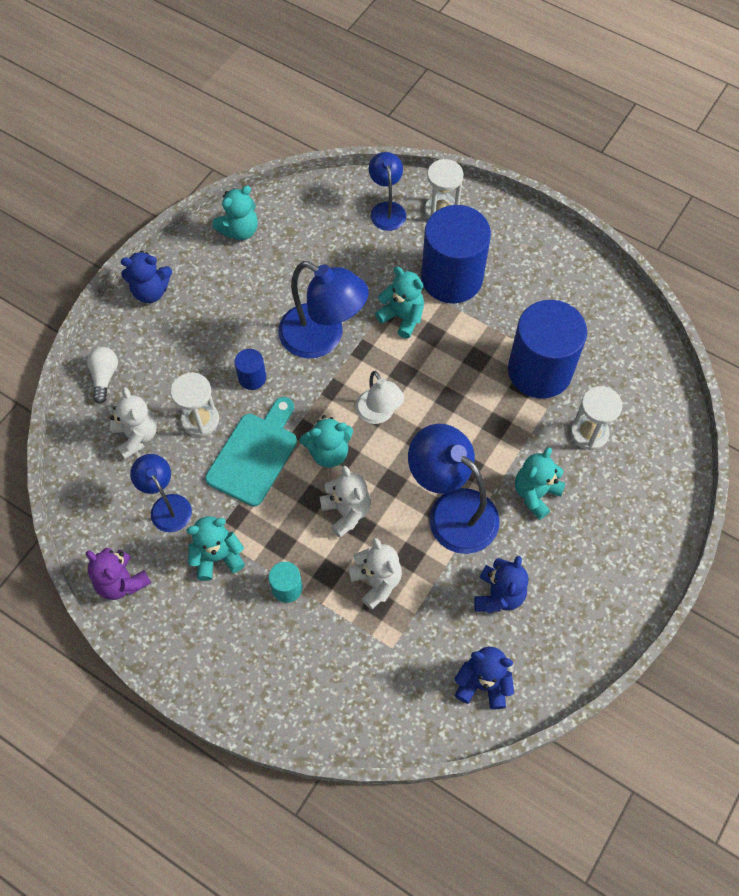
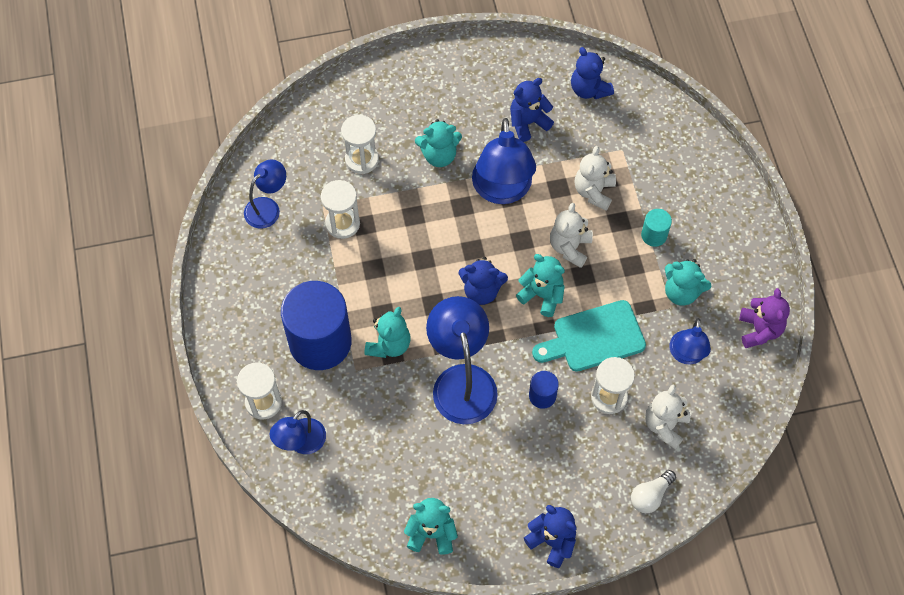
camera: 135 degrees left, 0 degrees up
white lamp [355,371,404,424] -> blue teddy bear [458,257,508,305]
turquoise teddy bear [375,267,424,339] -> turquoise teddy bear turned 150 degrees counterclockwise [364,307,411,358]
blue cylinder [508,300,587,399] -> white hourglass [321,180,360,239]
none -> blue lamp [244,159,286,229]

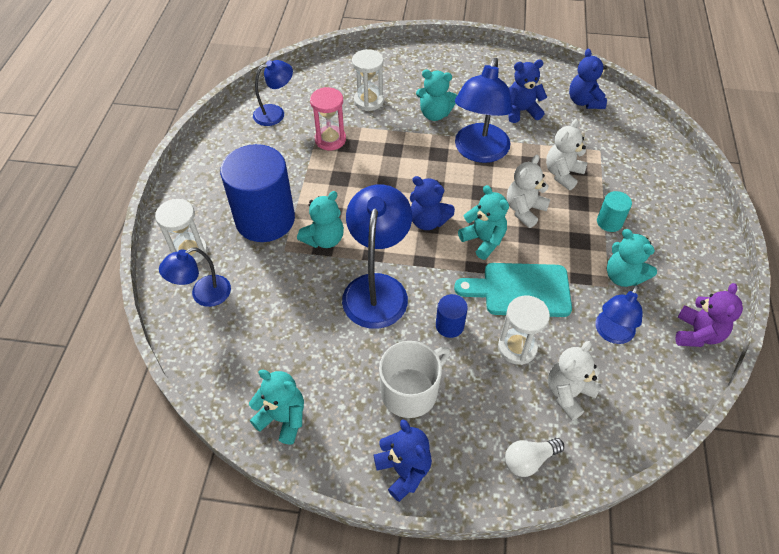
camera: 20 degrees right, 10 degrees down
white hourglass [321,180,360,239] -> pink hourglass [310,87,346,150]
none -> white mug [379,341,450,418]

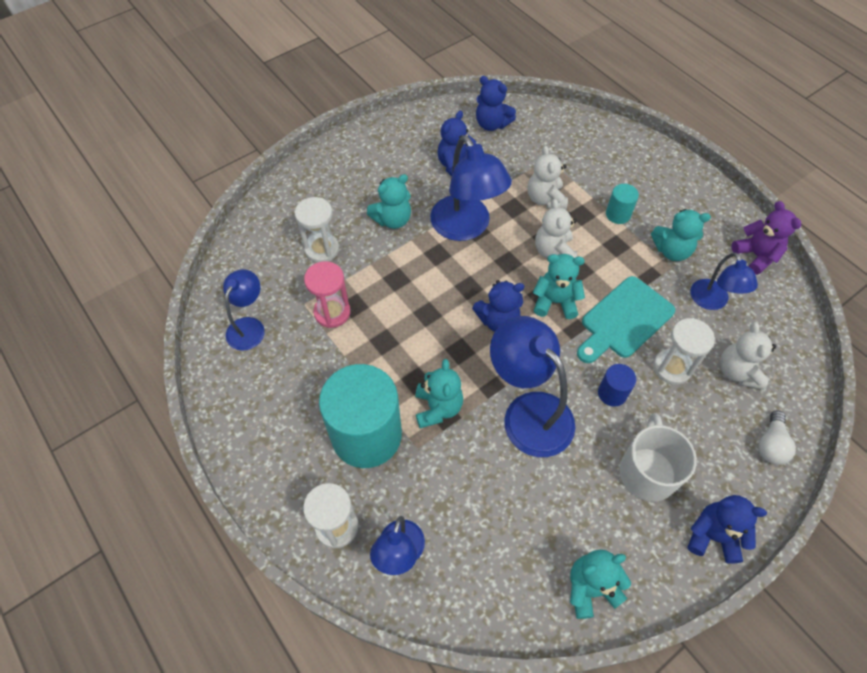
camera: 45 degrees left, 5 degrees up
blue cylinder [220,144,295,242] -> turquoise cylinder [319,364,402,468]

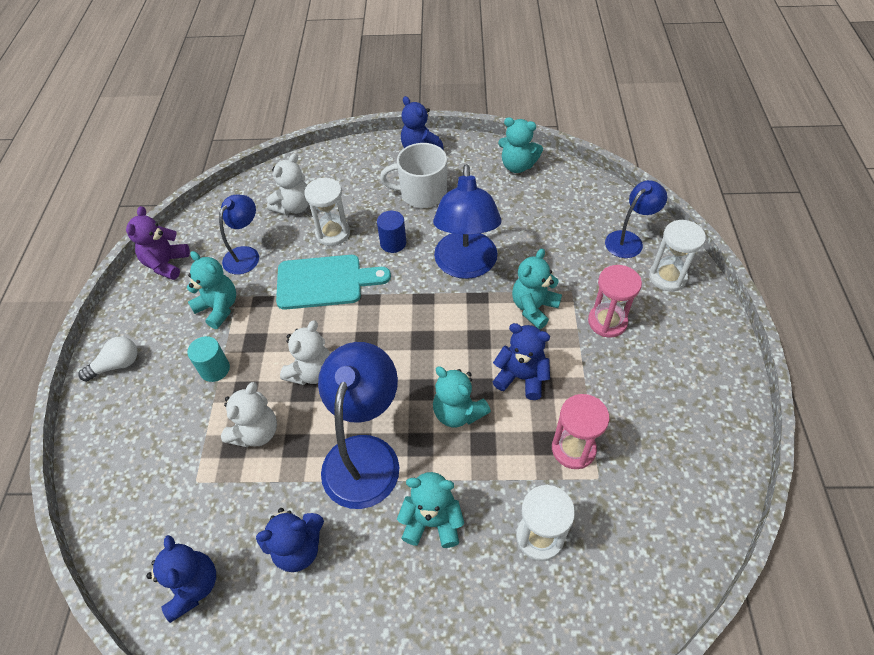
camera: 140 degrees left, 5 degrees down
blue lamp [223,269,265,351] -> none
turquoise cylinder [319,364,402,468] -> pink hourglass [588,265,642,337]
blue teddy bear [472,280,524,332] -> blue teddy bear moved to [493,323,550,400]
turquoise teddy bear [533,254,585,319] -> turquoise teddy bear moved to [433,366,491,427]
white mug [620,413,697,501] -> white mug turned 45 degrees clockwise [380,143,447,208]
white light bulb [758,411,796,465] -> white light bulb moved to [78,337,137,382]

